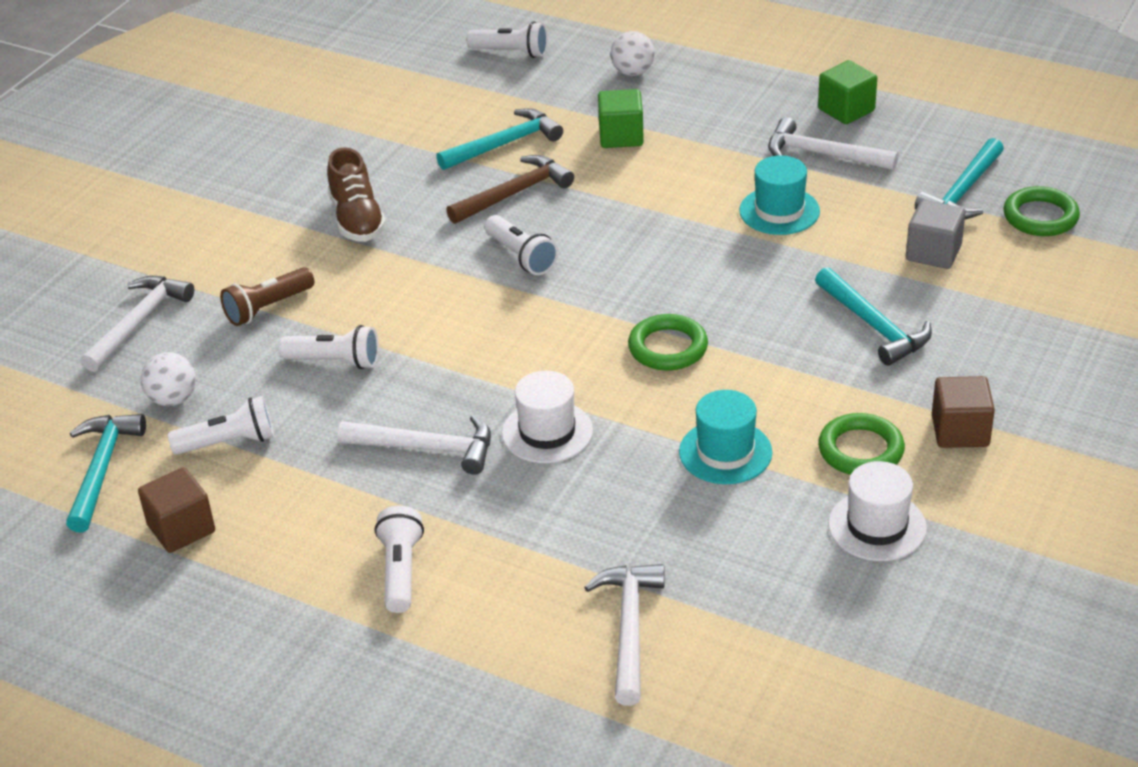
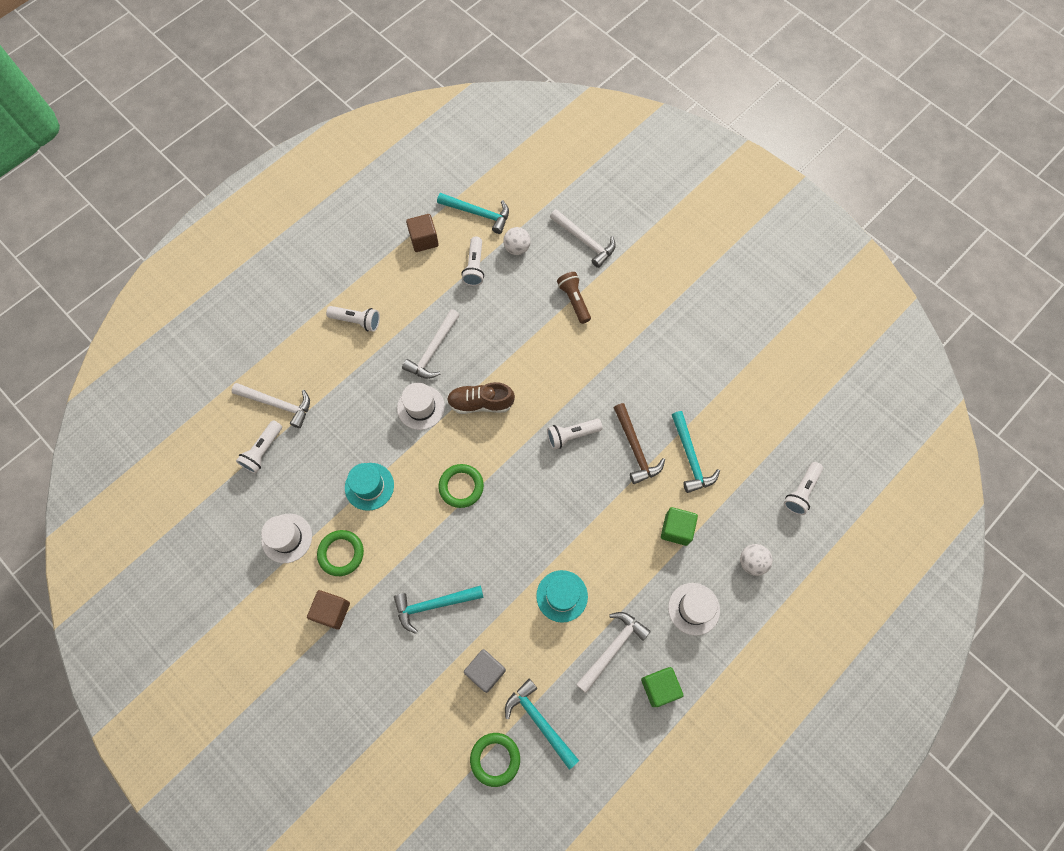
camera: 105 degrees right, 30 degrees up
white flashlight [279,325,379,369] -> white flashlight moved to [236,420,282,474]
brown shoe [327,147,386,242] -> brown shoe moved to [447,382,515,414]
none -> white hat [668,583,720,636]

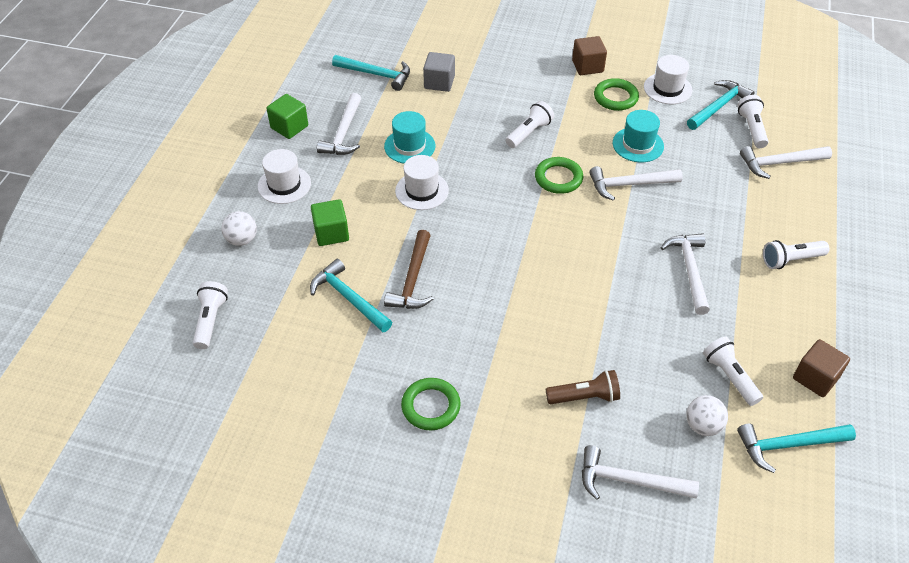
camera: 150 degrees right, 20 degrees down
turquoise hammer [394,585,484,634] -> turquoise hammer moved to [687,80,755,130]
white hat [397,383,445,430] -> white hat moved to [395,155,449,210]
brown shoe [447,382,515,414] -> none
green ring [470,733,520,787] -> green ring moved to [401,378,461,430]
white flashlight [547,419,603,450] -> white flashlight moved to [506,101,554,148]
brown flashlight [557,272,591,324] -> brown flashlight turned 45 degrees counterclockwise [546,370,620,404]
brown hammer [614,403,665,484] -> brown hammer turned 120 degrees counterclockwise [384,230,434,309]
none -> white hammer [589,166,683,201]

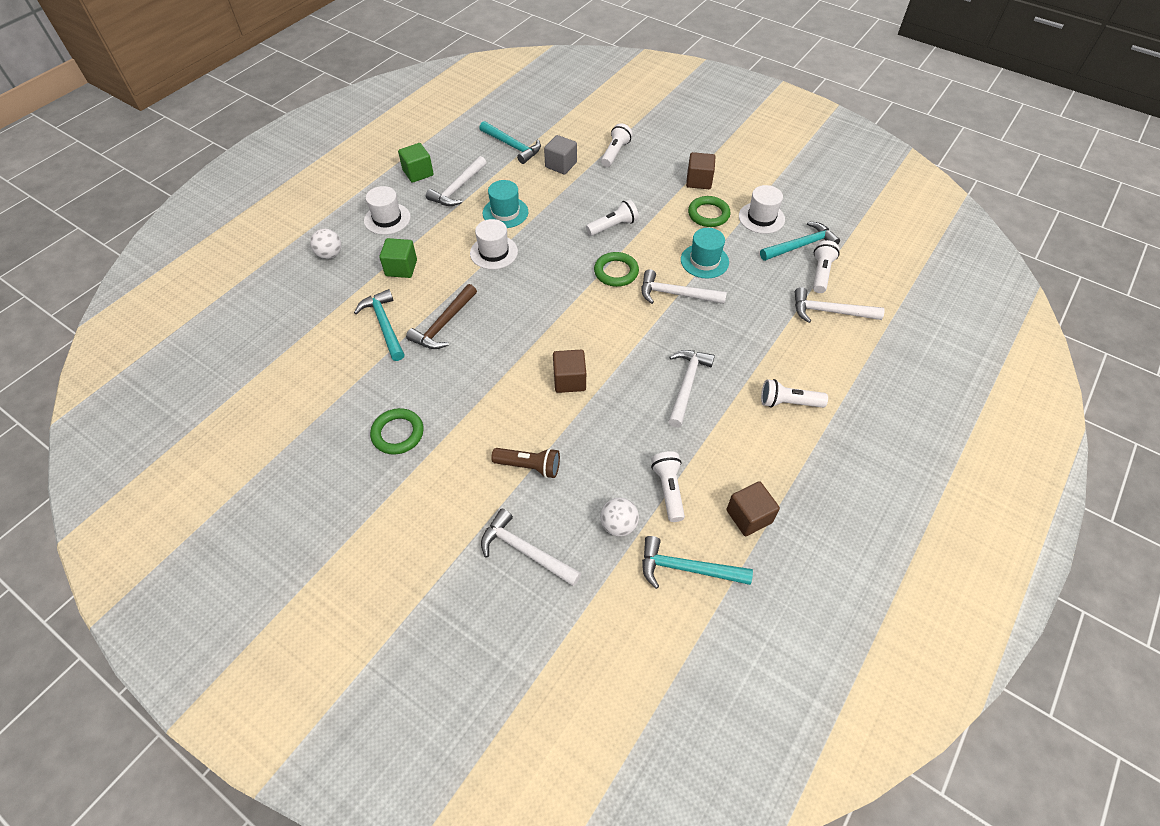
camera: 20 degrees right, 5 degrees up
white flashlight [193,281,228,349] -> white flashlight moved to [601,123,632,167]
none -> brown cube [553,350,586,393]

